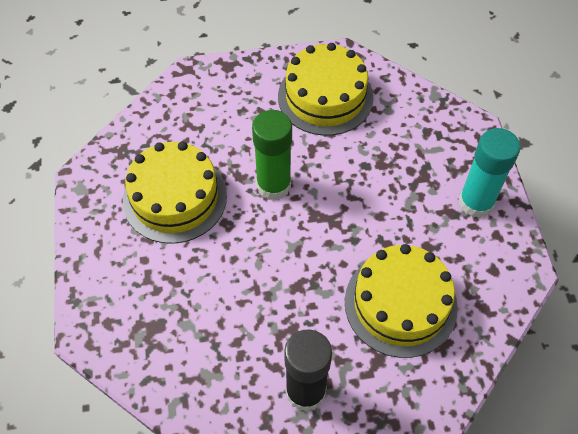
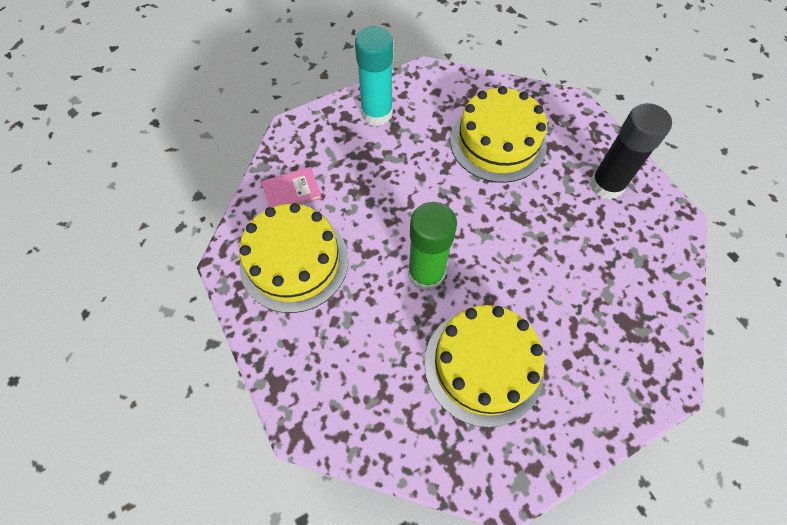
camera: 110 degrees left, 5 degrees up
none -> pink book [261,167,322,207]

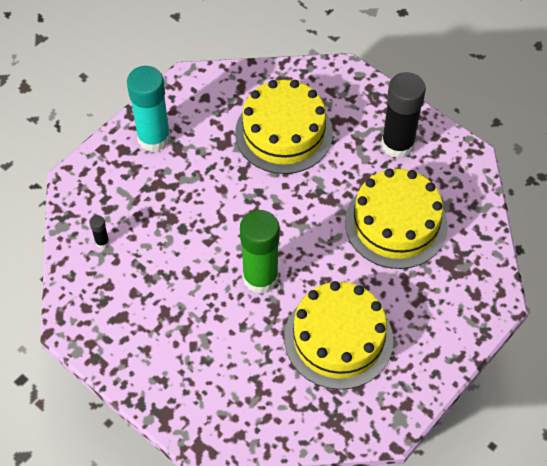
camera: 20 degrees left, 5 degrees down
yellow cake [239,203,349,313] -> yellow cake moved to [345,168,448,269]
pink book [261,167,322,207] -> black glue stick [90,215,109,248]

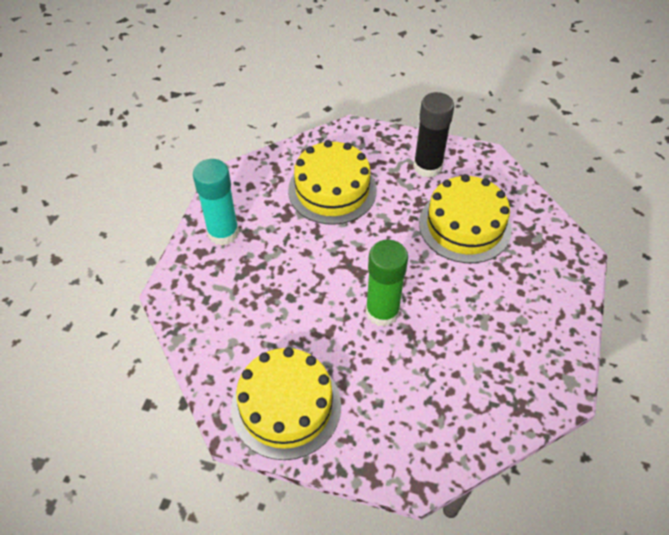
camera: 25 degrees left, 5 degrees down
black glue stick [90,215,109,248] -> none
yellow cake [284,281,393,390] -> yellow cake moved to [231,347,341,460]

